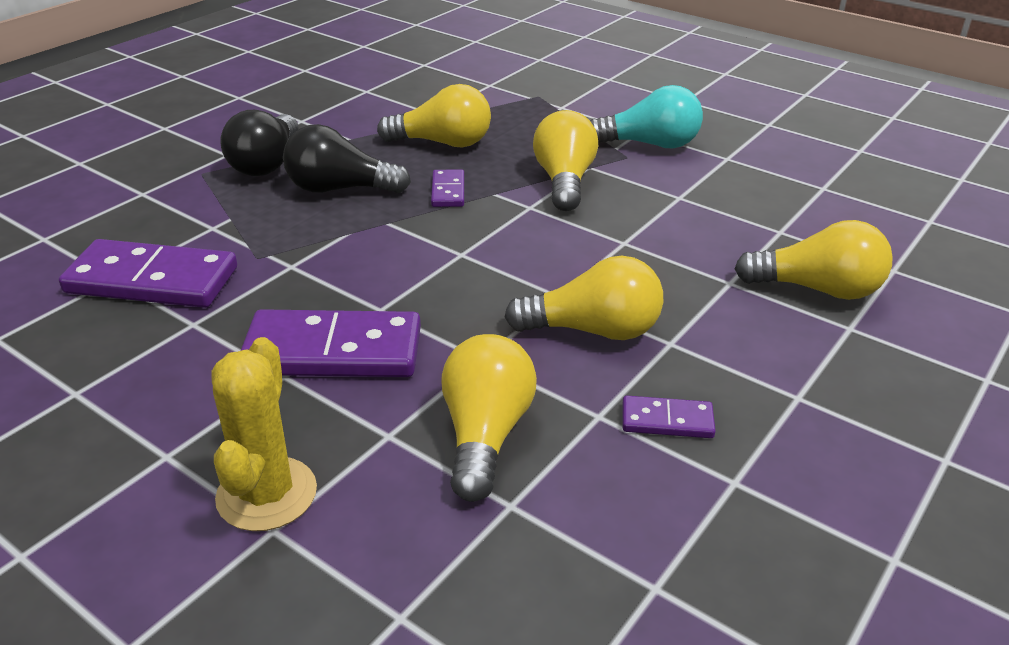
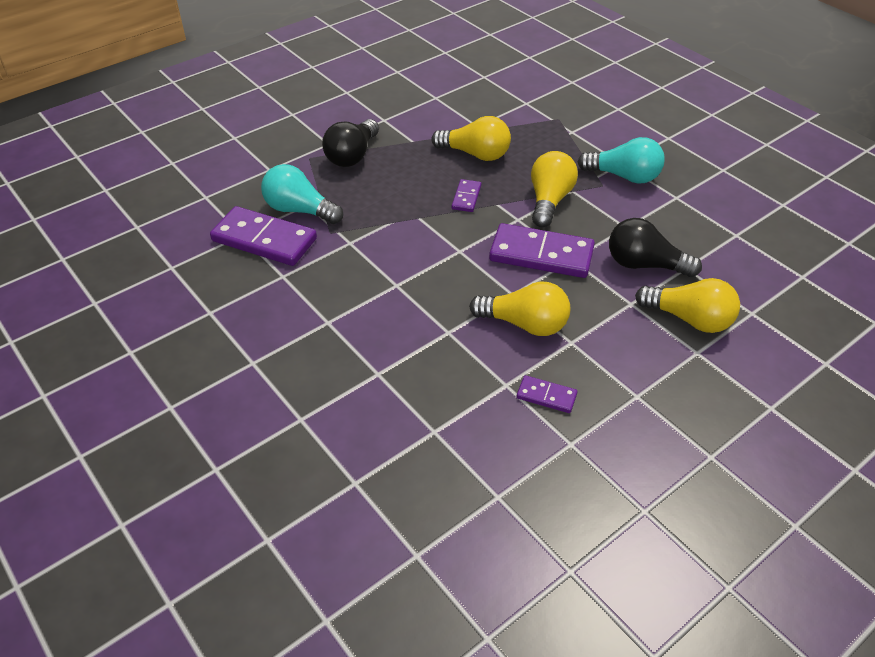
camera: 15 degrees right, 10 degrees up
yellow cactus [211,337,317,531] -> none
purple domino [241,309,421,377] -> purple domino moved to [489,223,595,278]
black light bulb [283,124,411,193] -> black light bulb moved to [609,218,702,277]
yellow light bulb [441,334,537,502] -> none
none -> turquoise light bulb [261,164,343,224]

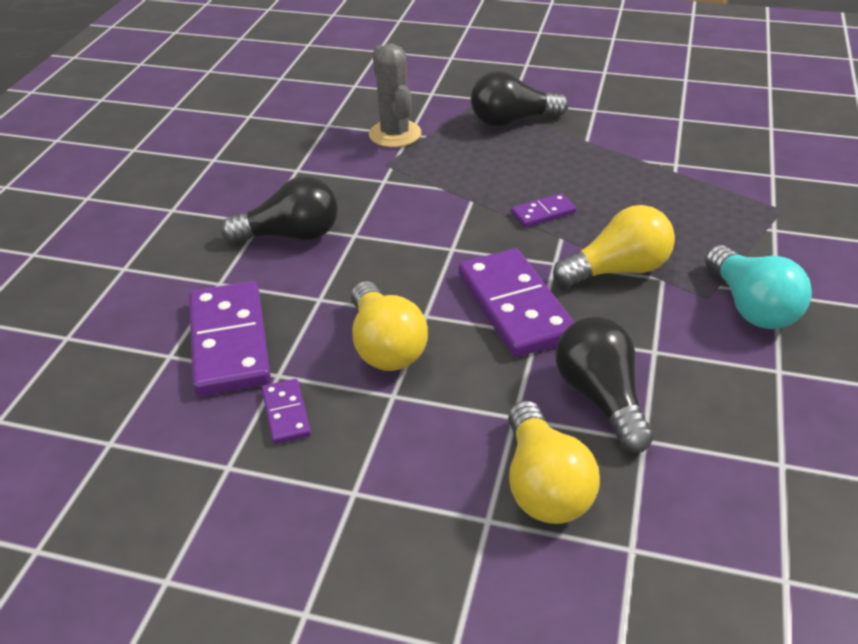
camera: 55 degrees right, 5 degrees down
purple domino [210,206,317,266] -> purple domino moved to [189,281,271,396]
turquoise light bulb [261,164,343,224] -> grey cactus [369,44,421,147]
yellow light bulb [431,116,511,161] -> none
none -> black light bulb [221,176,338,243]

